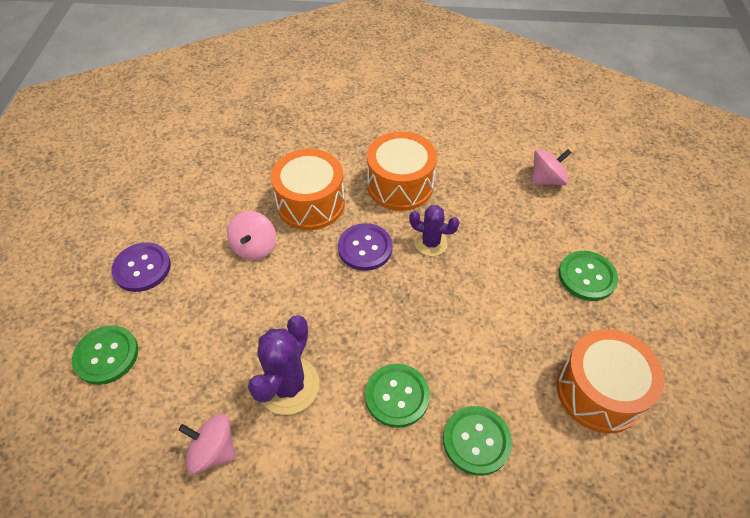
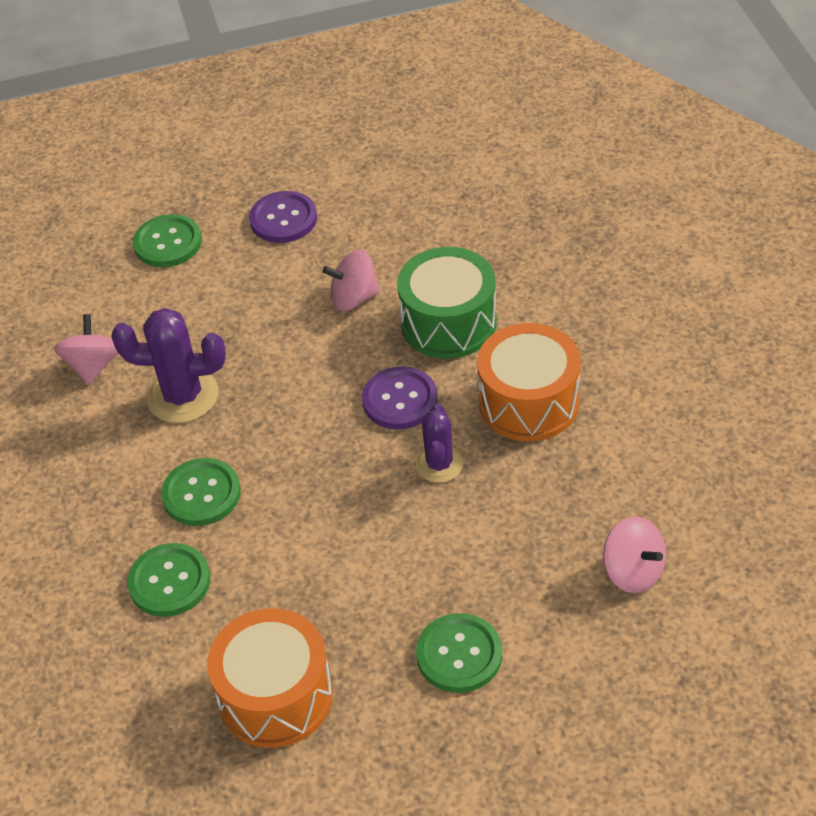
camera: 75 degrees right, 5 degrees down
orange drum [271,149,345,230] -> green drum [397,247,497,359]

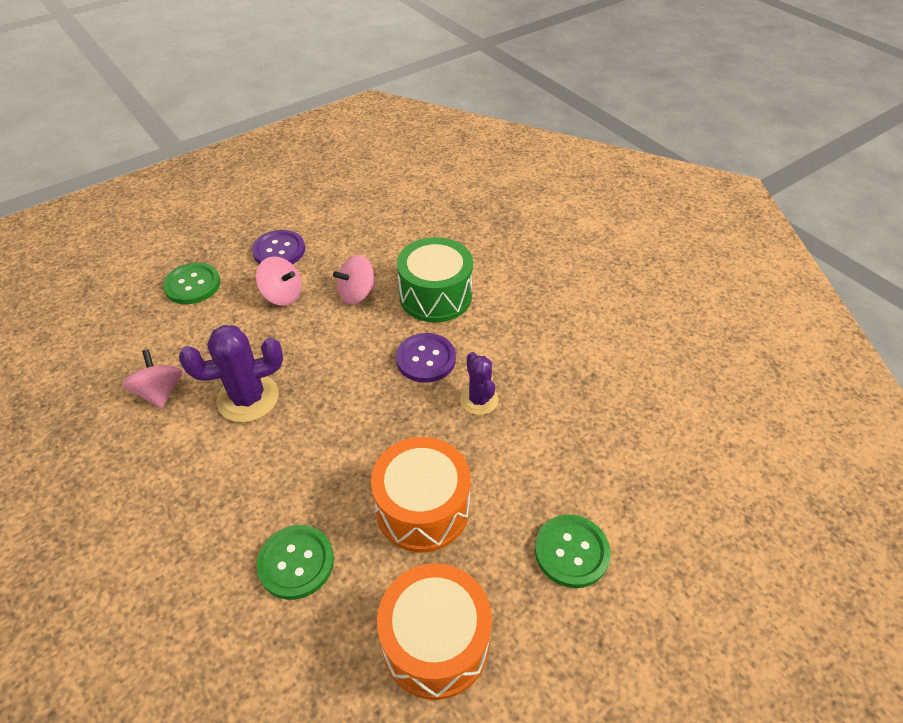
camera: 25 degrees left, 0 degrees up
green button [161,458,241,526] -> none
orange drum [477,323,581,442] -> orange drum moved to [371,437,471,552]
pink spinning top [603,516,666,593] -> pink spinning top moved to [256,256,302,306]

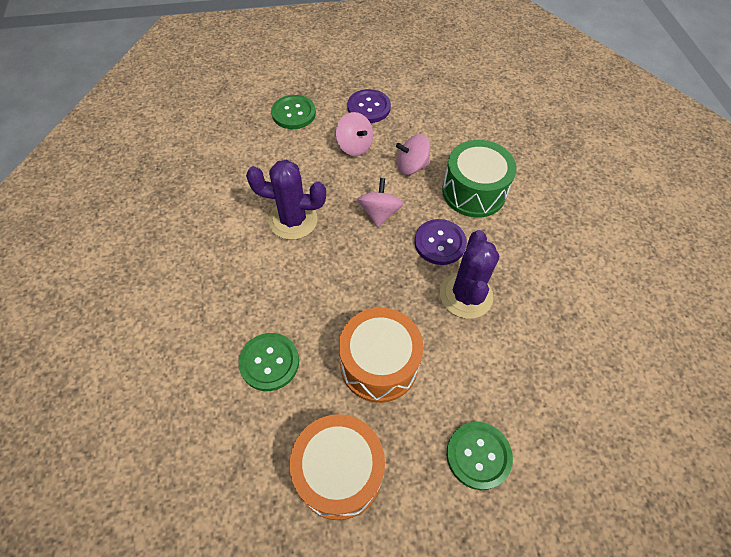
camera: 25 degrees right, 10 degrees up
pink spinning top [122,349,183,409] -> pink spinning top moved to [357,178,403,227]
purple cactus [460,352,498,415] -> purple cactus [440,230,499,319], size x1.59

